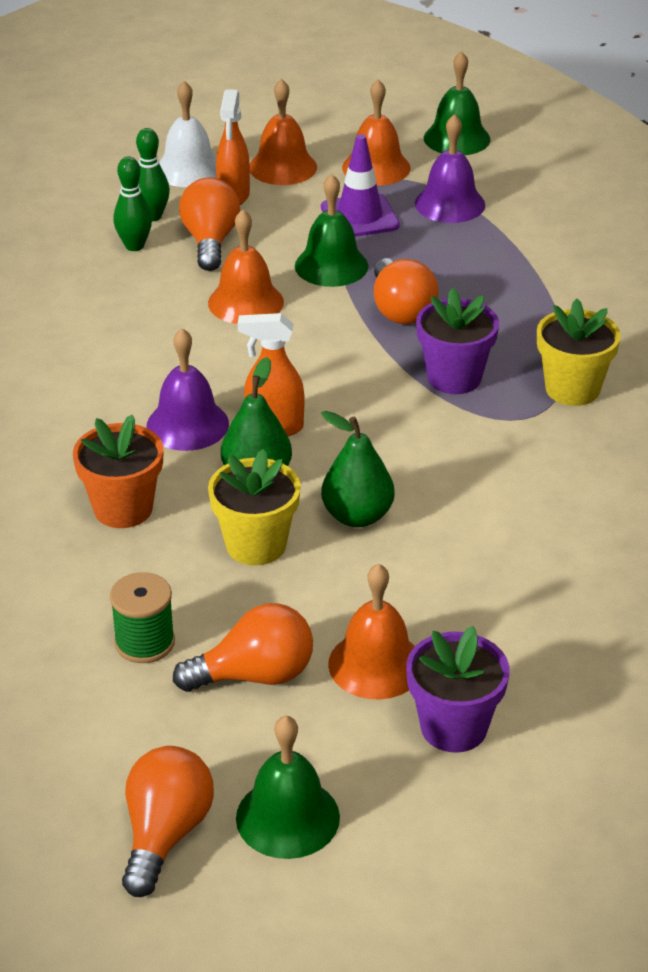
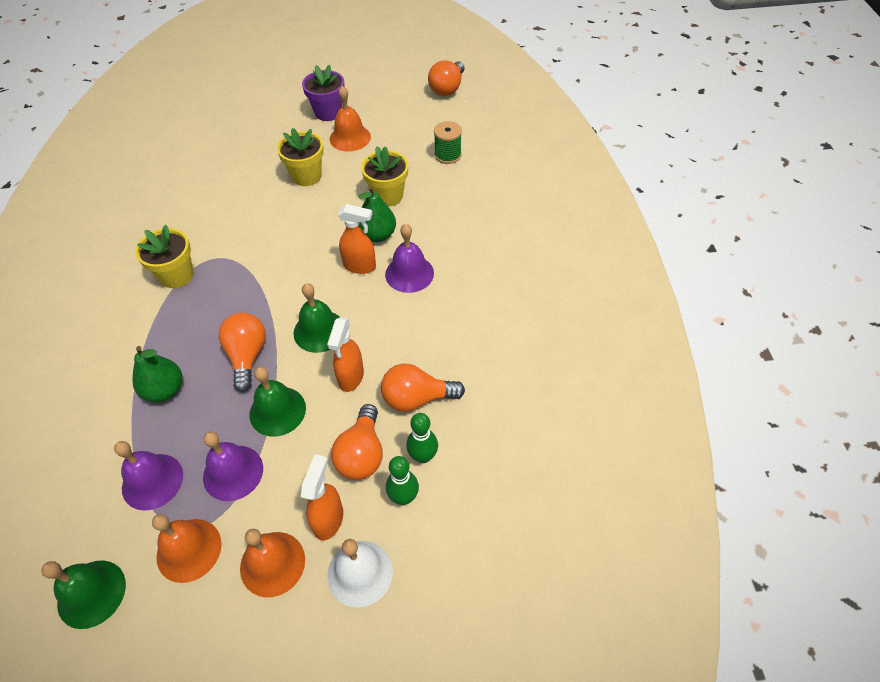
camera: 170 degrees left, 15 degrees up
orange flower pot [73,415,164,528] -> none
orange light bulb [173,603,313,692] -> orange light bulb moved to [381,364,465,412]
orange bell [208,209,284,324] -> orange spray bottle [327,317,364,392]
green bell [236,715,340,859] -> green bell moved to [293,283,340,353]
purple traffic cone [321,134,400,237] -> purple bell [203,432,263,501]
green pear [321,411,395,527] -> green pear moved to [132,346,182,402]
purple flower pot [416,288,499,394] -> none
none -> yellow flower pot [277,128,324,186]

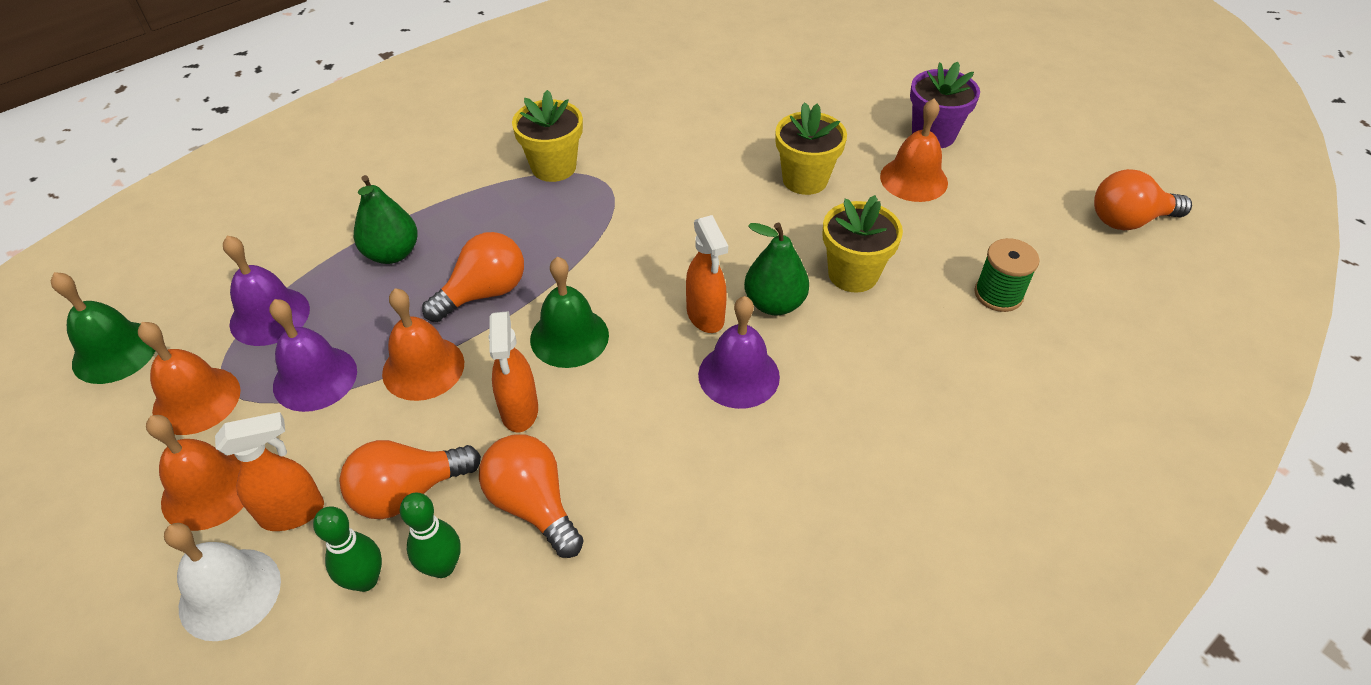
camera: 55 degrees right, 5 degrees down
green bell [249,367,306,437] -> orange bell [382,288,464,401]
orange spray bottle [327,317,364,392] -> orange spray bottle turned 75 degrees counterclockwise [489,311,538,432]

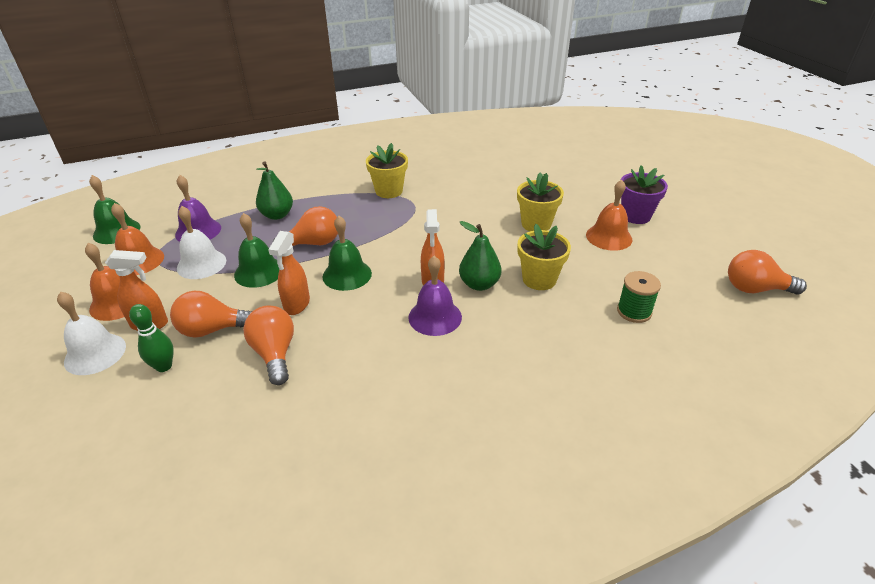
camera: 20 degrees right, 10 degrees down
purple bell [269,299,357,412] -> white bell [177,206,226,279]
orange bell [382,288,464,401] -> green bell [234,213,280,288]
green bowling pin [400,493,461,578] -> none

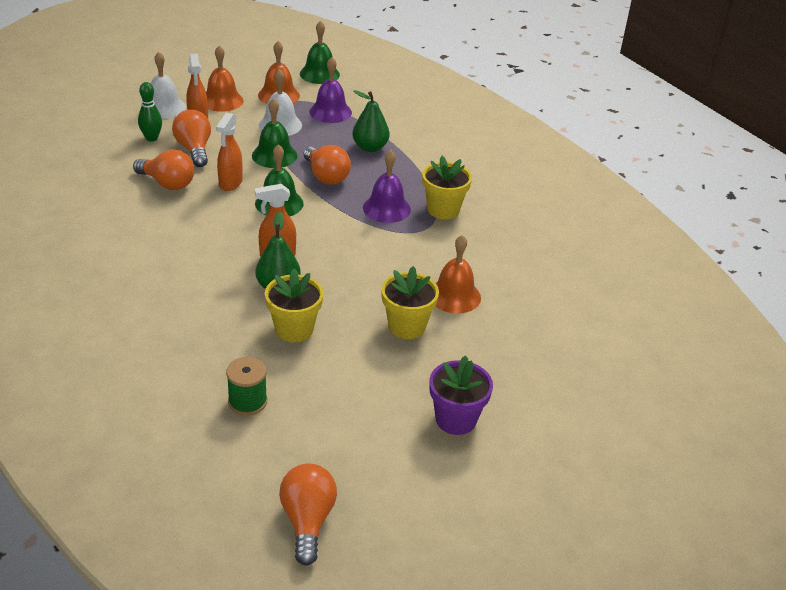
camera: 75 degrees right, 0 degrees up
orange light bulb [243,305,294,385] -> orange light bulb turned 60 degrees clockwise [133,149,194,190]
orange spray bottle [268,231,310,315] -> orange spray bottle turned 75 degrees counterclockwise [216,113,243,191]
purple bell [408,256,462,336] -> purple bell moved to [363,150,411,223]
orange bell [586,180,633,251] -> orange bell moved to [435,235,481,313]

